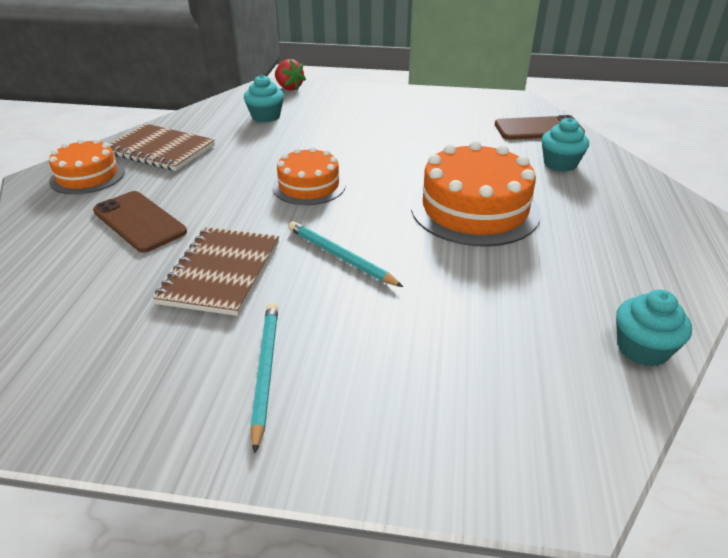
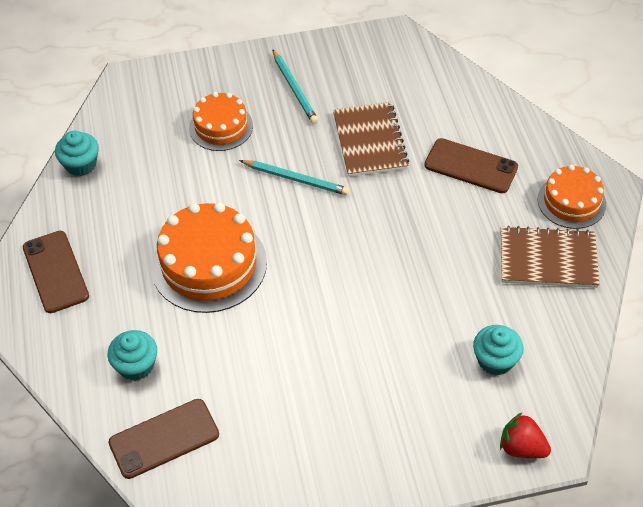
camera: 160 degrees right, 15 degrees up
orange cake [272,147,346,205] -> orange cake moved to [189,92,253,151]
none -> brown phone [23,231,89,313]

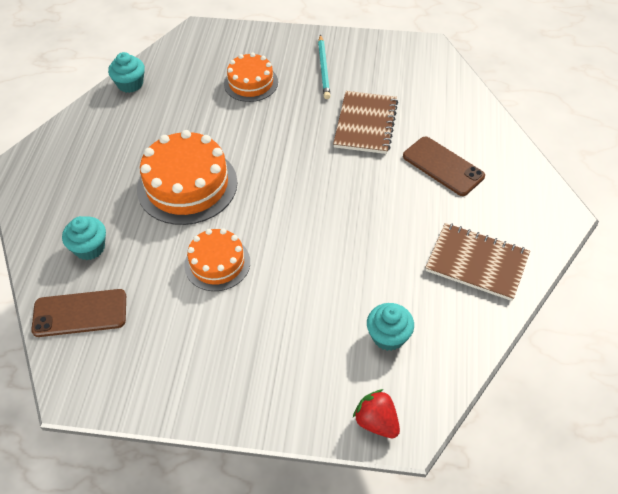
camera: 20 degrees right, 0 degrees up
brown phone [23,231,89,313] -> none
turquoise pencil [239,160,350,195] -> none
orange cake [537,165,606,229] -> orange cake moved to [184,228,250,291]

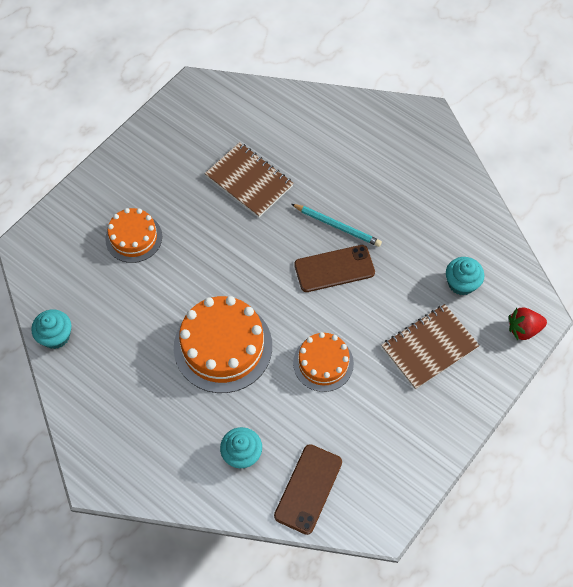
camera: 60 degrees left, 10 degrees up
turquoise pencil [318,35,330,99] -> turquoise pencil moved to [291,204,382,247]
brown phone [403,137,485,196] -> brown phone moved to [294,245,375,292]
brown notebook [425,223,530,301] -> brown notebook moved to [381,304,480,389]

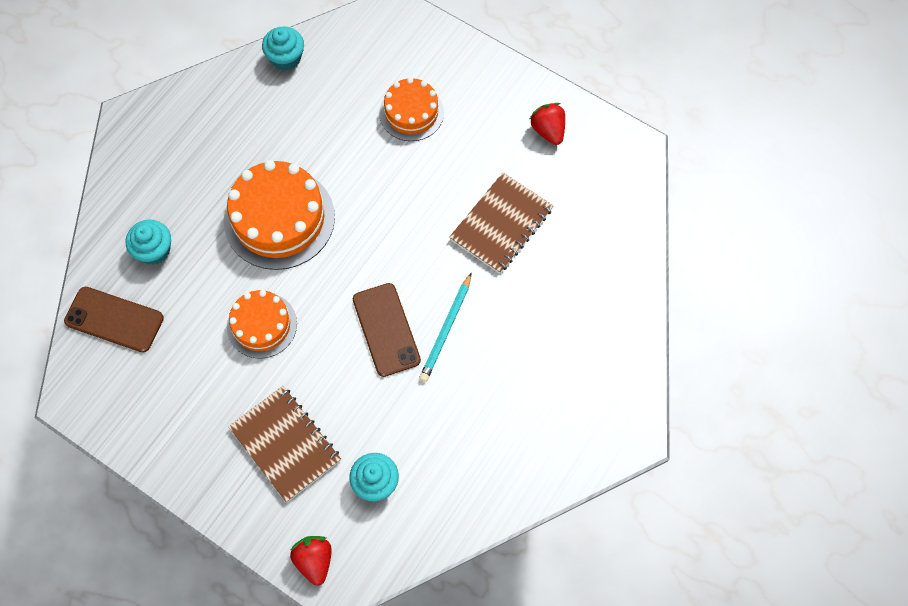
camera: 85 degrees right, 5 degrees up
none -> red strawberry [529,103,565,145]

